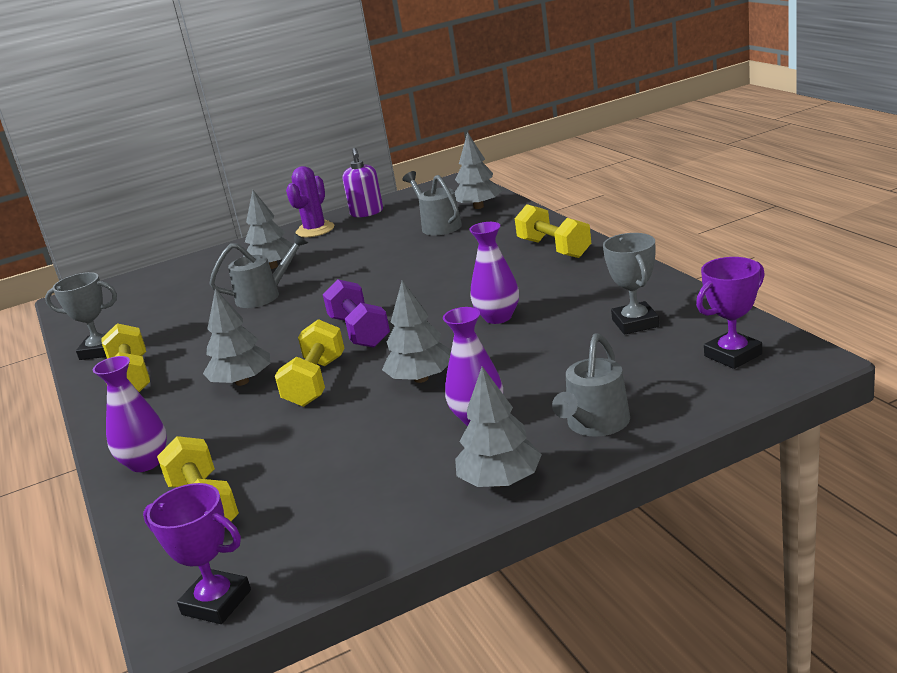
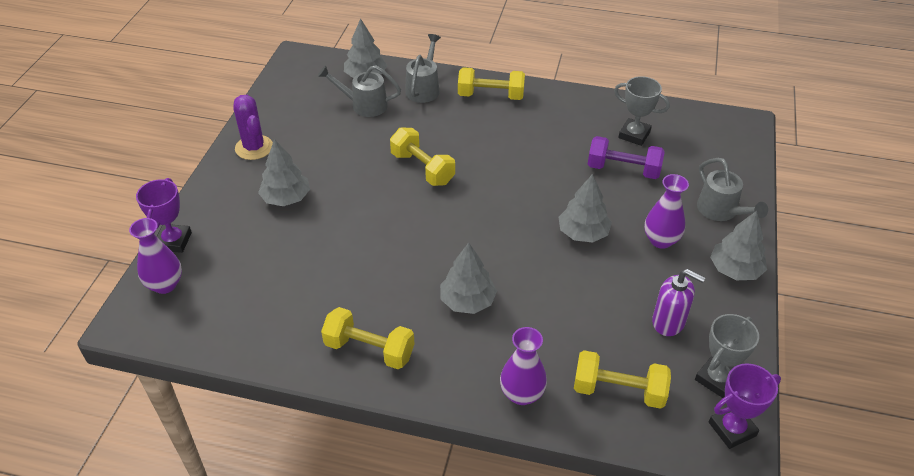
camera: 55 degrees left, 20 degrees up
grey trophy [45,272,117,360] -> grey trophy moved to [695,314,759,398]
grey watering can [209,233,308,308] -> grey watering can moved to [405,34,441,103]
yellow dumbbell [275,319,345,407] -> yellow dumbbell moved to [390,127,455,186]
purple dumbbell [323,279,390,348] -> purple dumbbell moved to [588,136,665,179]
purple soap dispenser [343,148,383,217] -> purple soap dispenser moved to [652,269,705,336]
purple vase [469,222,519,324] -> purple vase moved to [129,218,182,294]
purple trophy [696,257,765,369] -> purple trophy moved to [136,178,192,253]

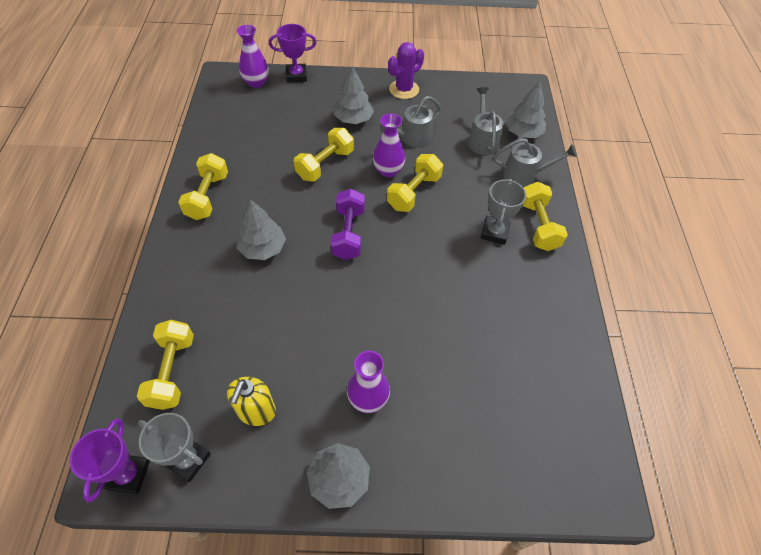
camera: 75 degrees right, 10 degrees up
purple vase [500,327,547,405] -> purple vase moved to [373,113,405,177]
grey tree [558,174,612,242] -> none
purple dumbbell [588,136,665,179] -> purple dumbbell moved to [331,189,365,260]
grey trophy [614,76,670,146] -> grey trophy moved to [481,178,526,245]
purple soap dispenser [652,269,705,336] -> yellow soap dispenser [227,377,276,426]
grey watering can [697,158,768,221] -> grey watering can moved to [380,96,441,147]
purple trophy [709,363,781,449] -> purple trophy turned 45 degrees clockwise [70,418,150,503]
none -> yellow dumbbell [294,128,354,182]

